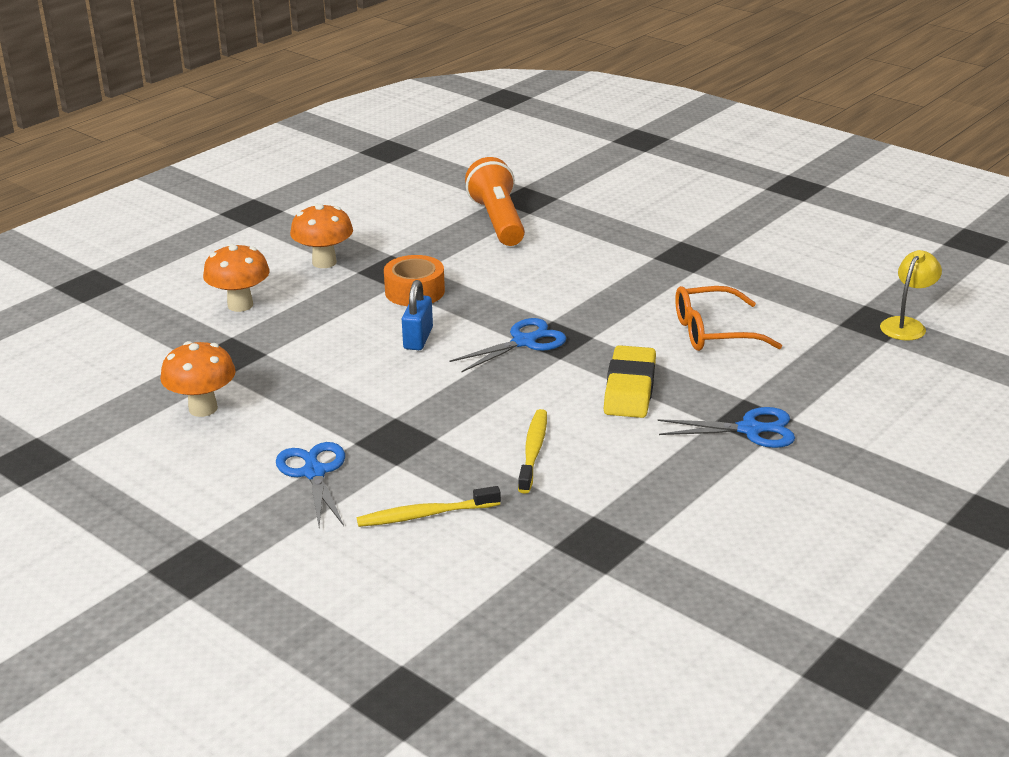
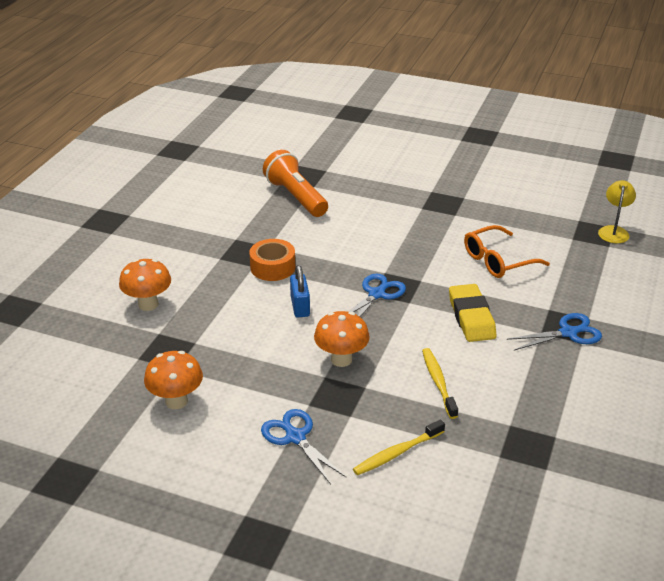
camera: 20 degrees left, 5 degrees up
orange mushroom [290,203,353,268] -> orange mushroom moved to [314,311,370,367]

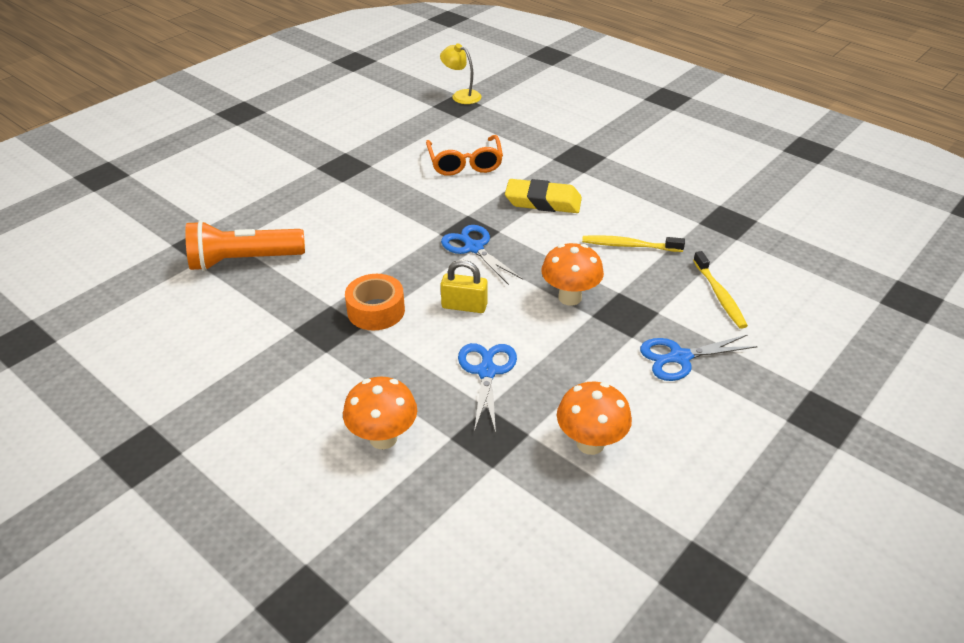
camera: 70 degrees left, 5 degrees up
blue padlock [290,265,310,318] -> yellow padlock [441,260,488,313]
blue scissors [507,313,602,350] -> blue scissors moved to [458,343,517,433]

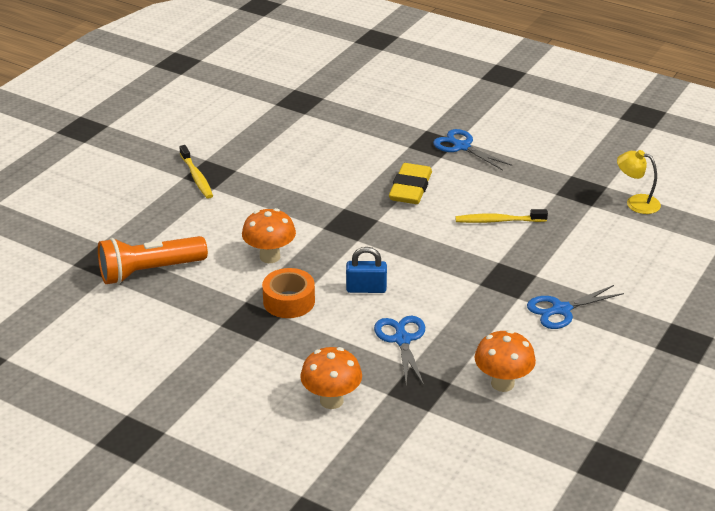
camera: 10 degrees left, 5 degrees down
orange glasses [426,135,503,176] -> none
yellow lamp [440,44,482,104] -> yellow lamp moved to [617,150,661,214]
blue scissors [441,225,523,285] -> blue scissors moved to [433,129,512,170]
yellow padlock [441,260,488,313] -> blue padlock [346,247,387,293]
yellow eraser [505,179,582,213] -> yellow eraser turned 75 degrees counterclockwise [389,163,432,204]
orange mushroom [541,243,604,306] -> orange mushroom moved to [242,208,296,263]
yellow toothbrush [693,251,748,329] -> yellow toothbrush moved to [179,145,213,199]

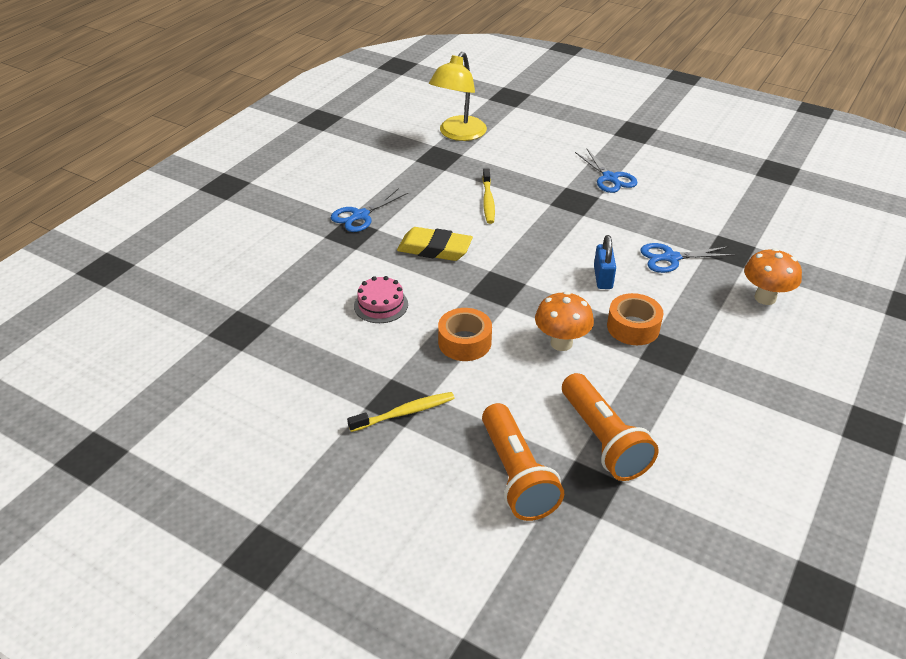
camera: 90 degrees left, 5 degrees up
orange mushroom [474,330,536,392] -> none
yellow lamp [617,150,661,214] -> yellow lamp [429,52,487,141], size x1.68
none -> pink cake [354,276,408,323]
none -> orange tape [438,308,492,361]
none -> orange flashlight [482,403,564,521]

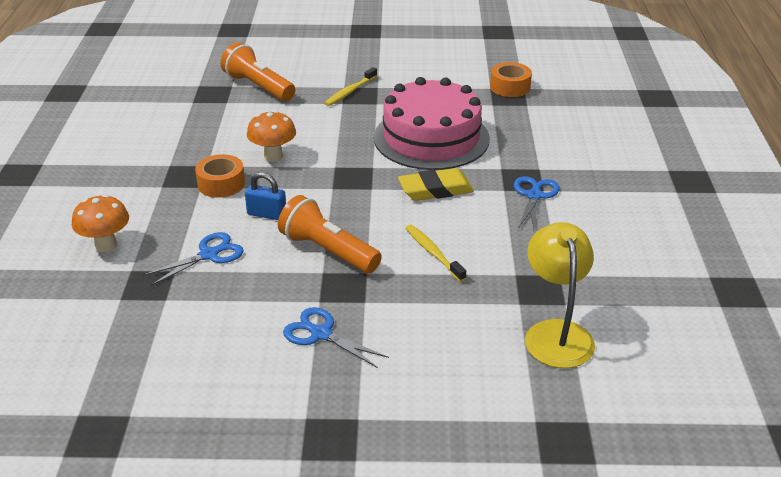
camera: 150 degrees right, 5 degrees down
pink cake [354,276,408,323] -> pink cake [374,77,490,170], size x2.48
orange tape [438,308,492,361] -> orange tape moved to [490,62,532,97]
orange flashlight [562,373,658,481] -> orange flashlight moved to [278,195,382,273]
blue padlock [594,235,616,289] -> blue padlock turned 45 degrees counterclockwise [245,172,286,220]

